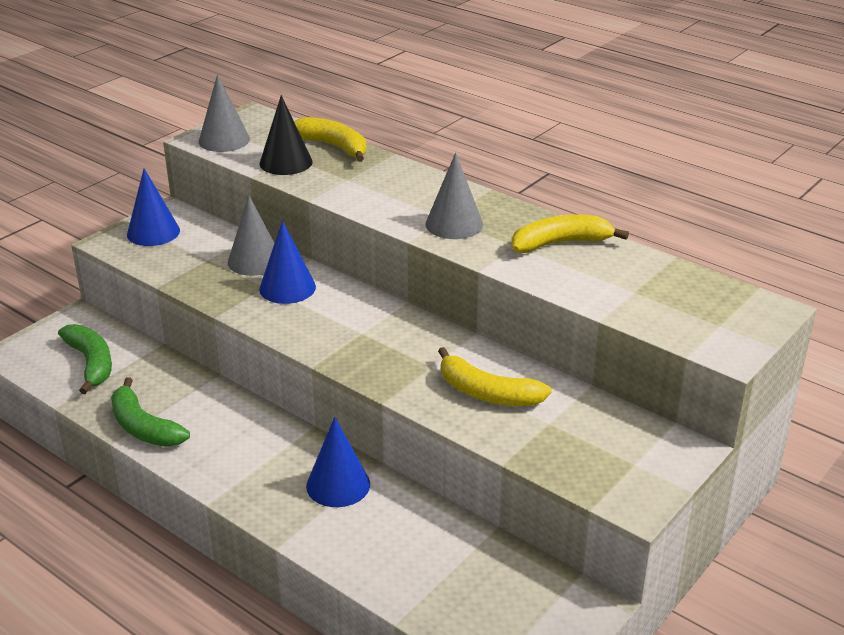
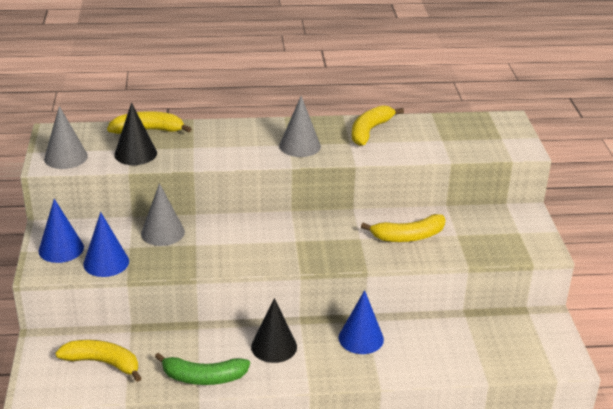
camera: 45 degrees left, 0 degrees up
green banana [58,324,112,394] -> yellow banana [55,340,141,382]
blue cone [259,221,316,304] -> blue cone moved to [83,212,129,277]
none -> black cone [251,298,297,363]

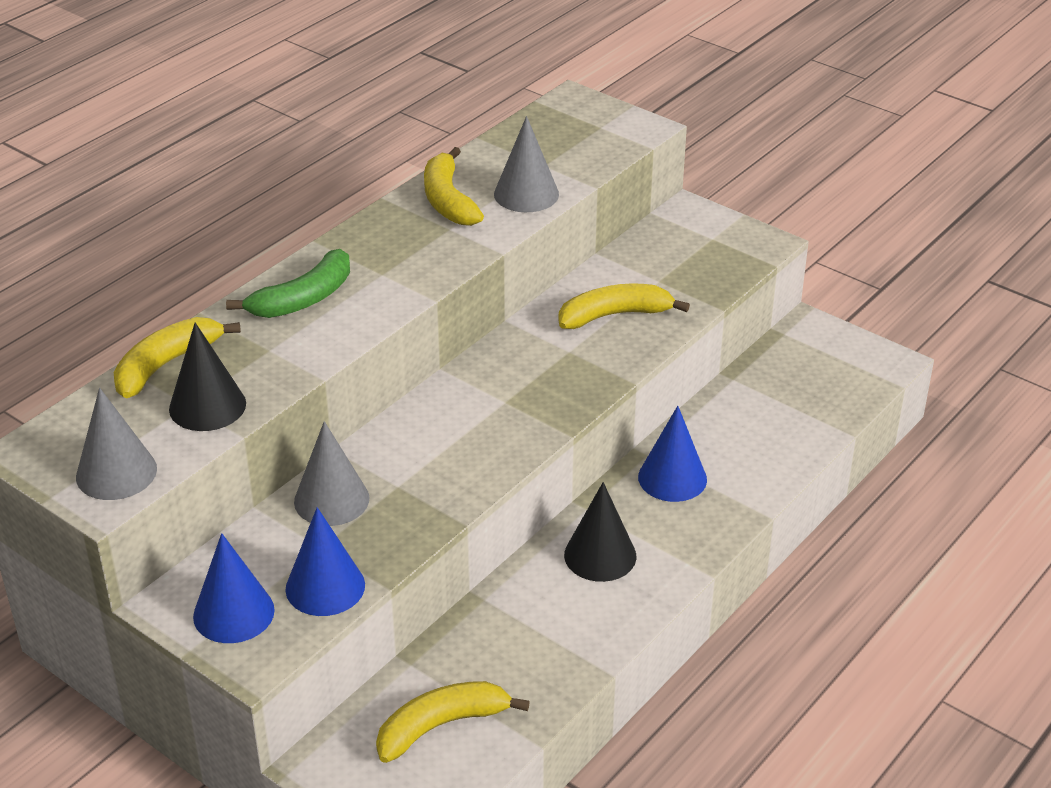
camera: 45 degrees left, 5 degrees up
green banana [155,352,250,385] -> green banana moved to [226,249,350,318]
grey cone [279,96,321,157] -> grey cone moved to [494,116,559,212]
yellow banana [361,214,445,242] -> yellow banana turned 135 degrees counterclockwise [559,283,690,329]

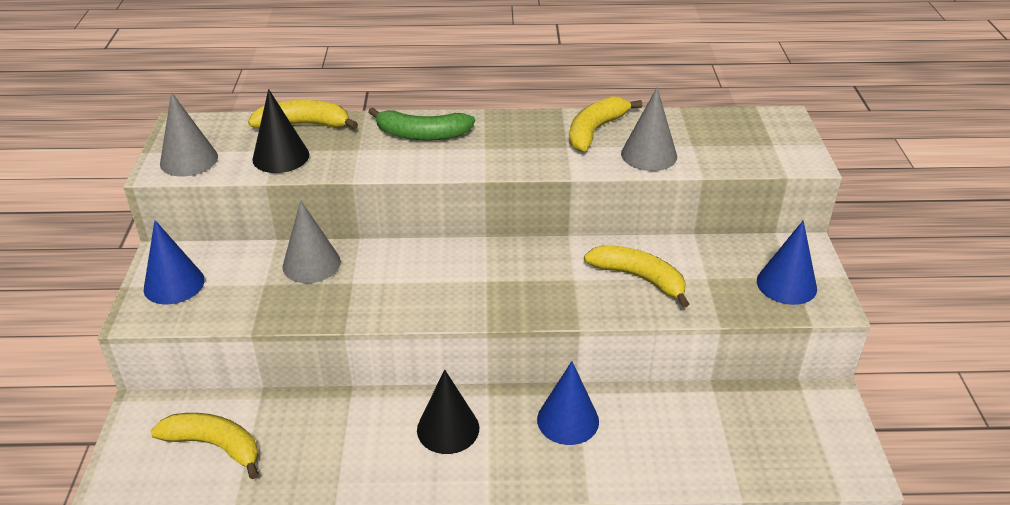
camera: 50 degrees right, 0 degrees up
blue cone [285,507,365,616] -> blue cone moved to [757,220,817,305]

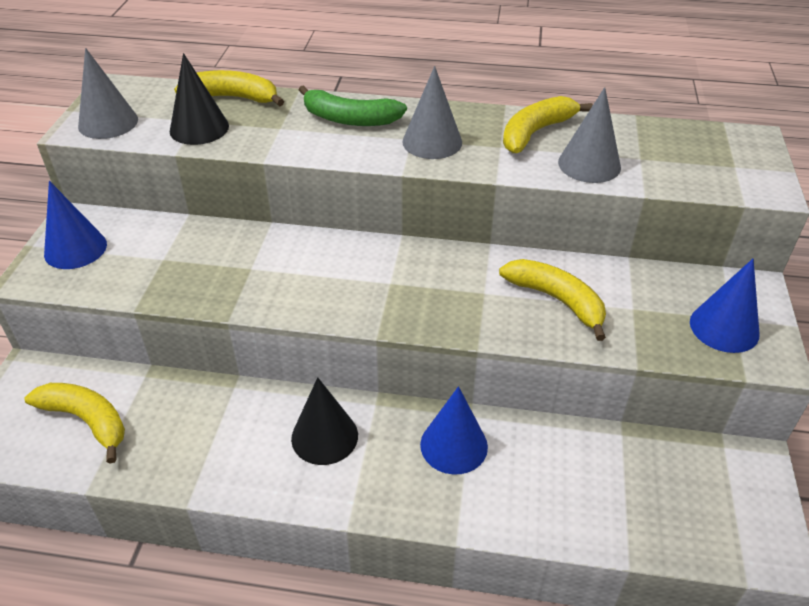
camera: 10 degrees right, 5 degrees up
grey cone [283,200,341,283] -> grey cone moved to [402,66,462,159]

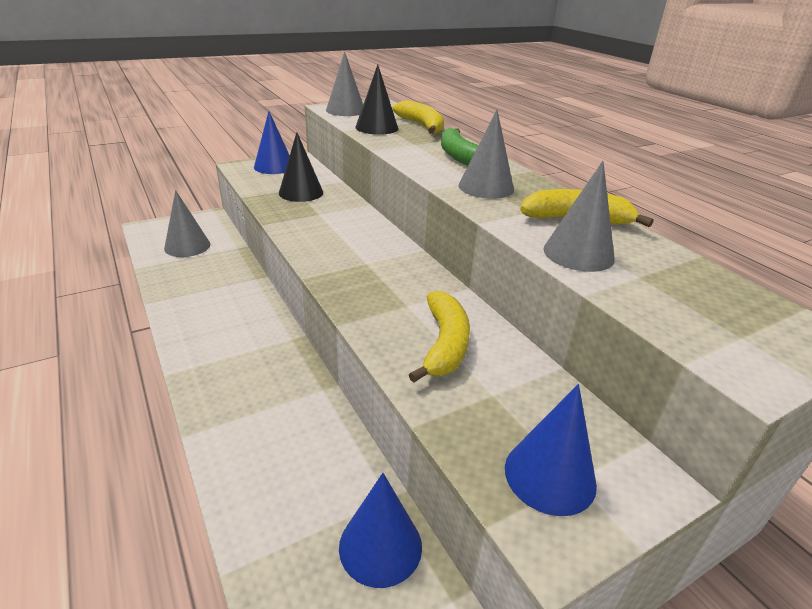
camera: 50 degrees right, 10 degrees down
yellow banana [25,383,125,464] -> grey cone [164,190,210,257]
black cone [291,377,358,465] -> black cone moved to [279,132,323,202]
blue cone [420,386,488,475] -> blue cone moved to [339,473,422,588]

